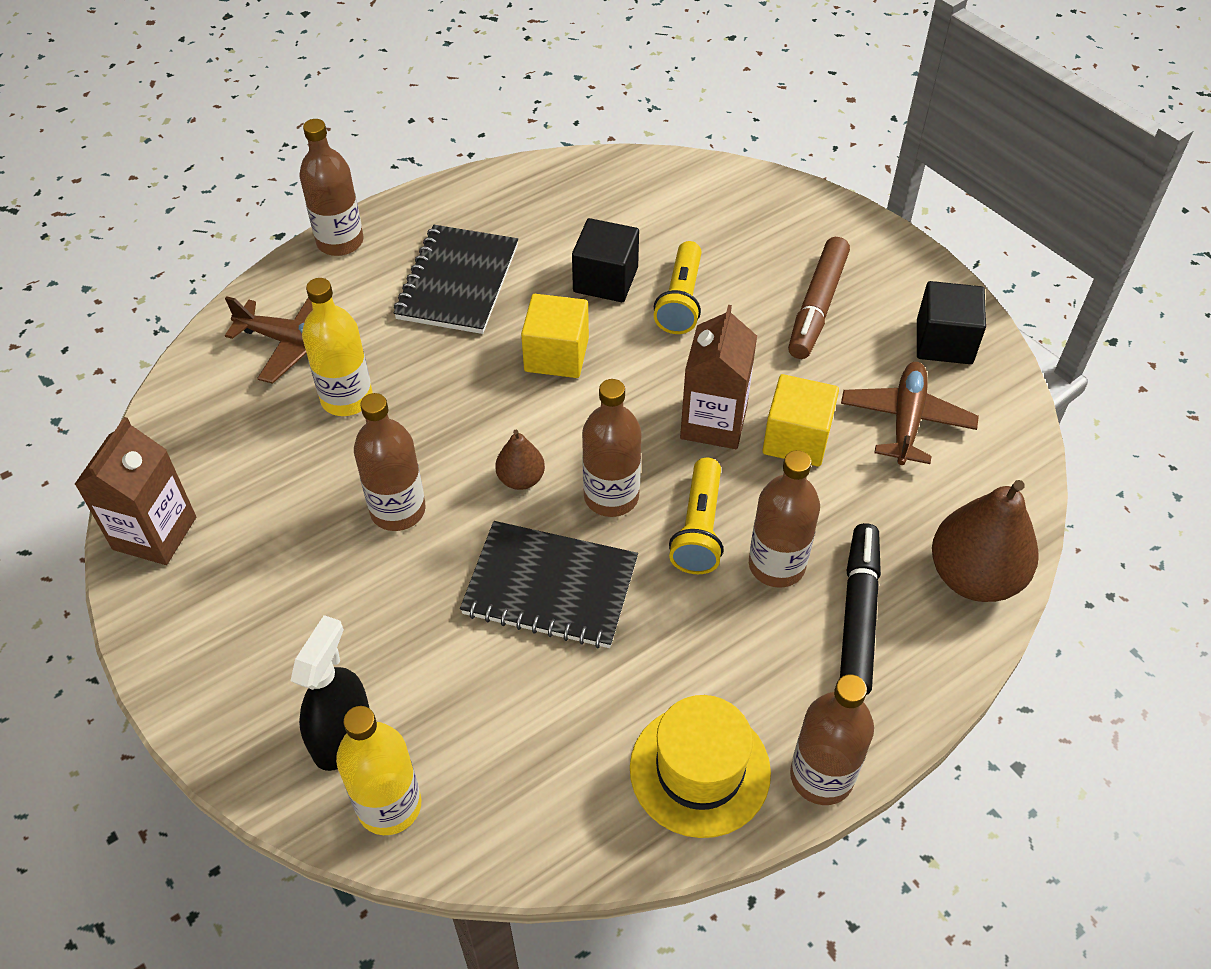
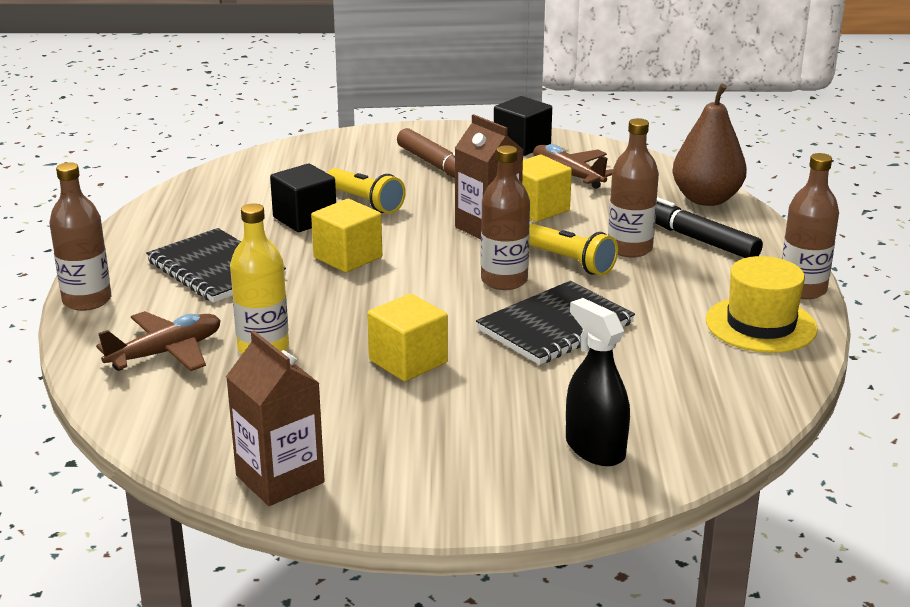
camera: 55 degrees left, 25 degrees down
yellow bottle [336,706,421,835] -> none
brown bottle [354,393,426,531] -> yellow cube [367,294,448,381]
brown pear [495,430,545,490] -> none

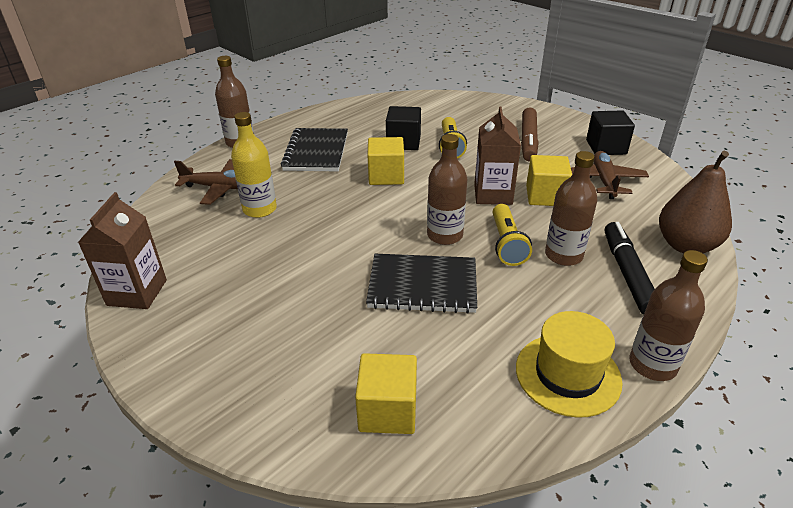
camera: 45 degrees right, 10 degrees up
yellow cube [367,294,448,381] -> yellow cube moved to [355,353,417,434]
black spray bottle [566,298,630,466] -> none

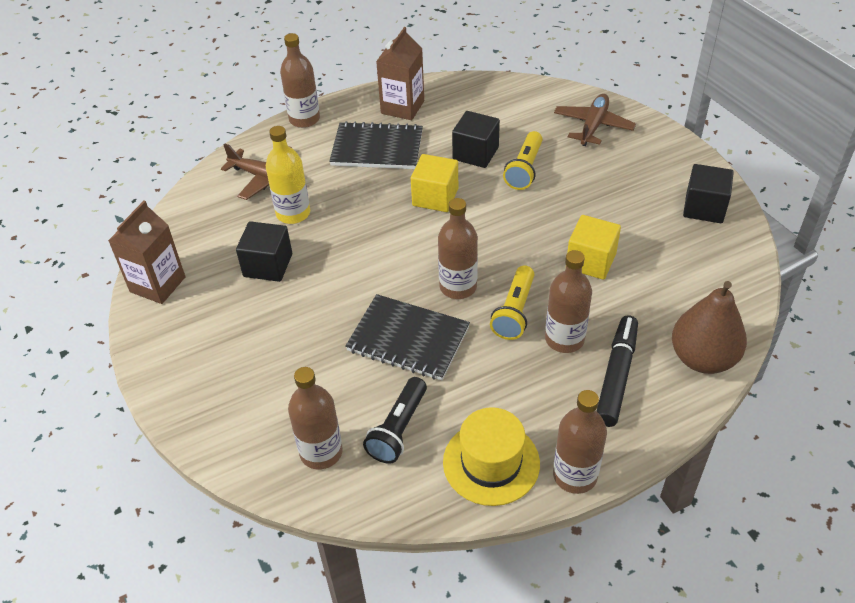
camera: 20 degrees right, 10 degrees up
black notebook [281,128,348,171] -> black notebook turned 75 degrees clockwise [329,121,423,169]
yellow cube [355,353,417,434] -> brown bottle [288,367,343,469]
brown carton [474,107,521,205] -> brown carton moved to [376,27,424,120]
brown marker [521,107,539,162] -> none
brown plane [571,151,649,199] -> brown plane moved to [554,94,636,146]
none -> black cube [236,221,292,282]
none -> black flashlight [363,377,427,464]

